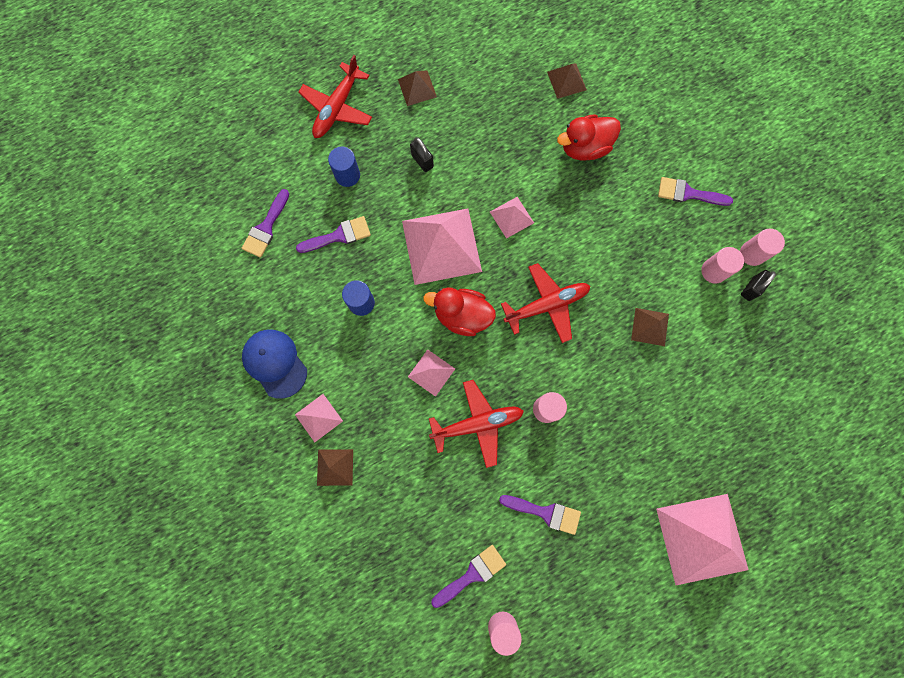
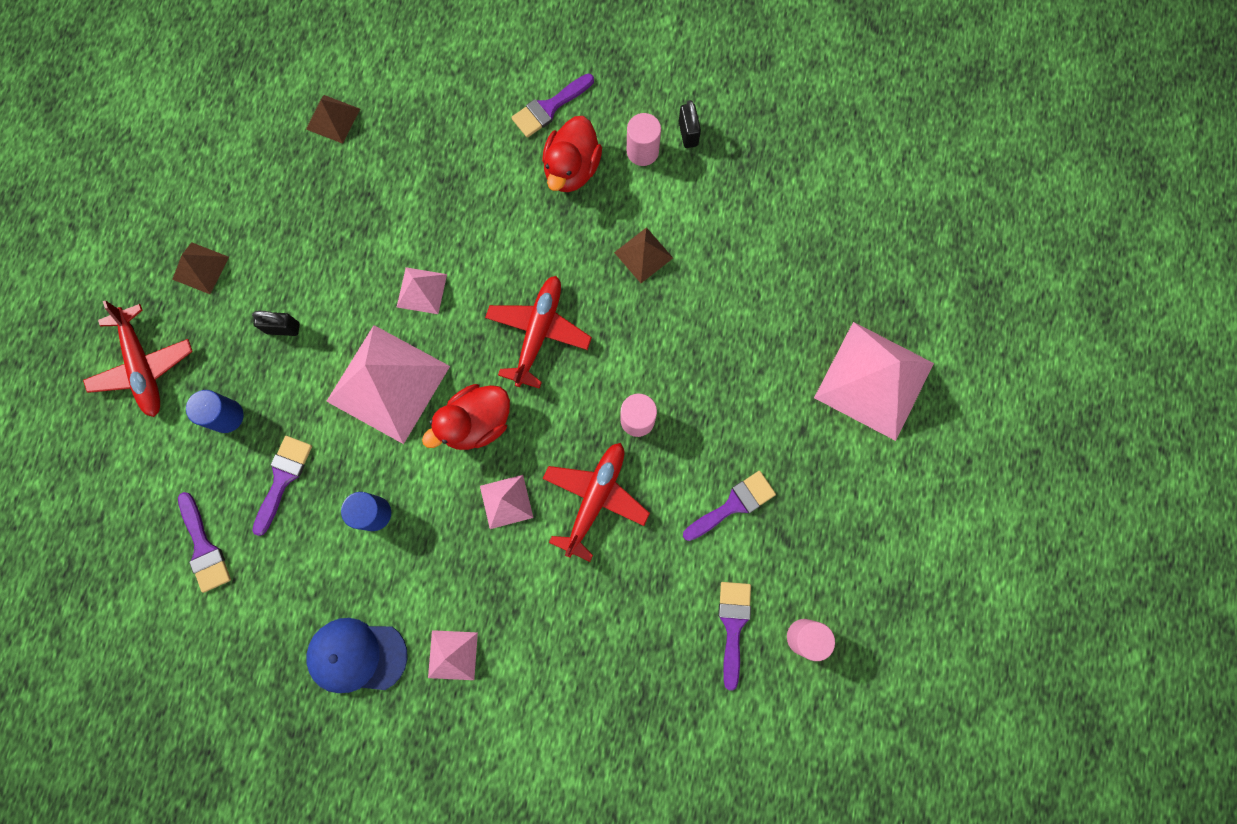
camera: 50 degrees left, 0 degrees up
brown pyramid [317,449,353,486] -> none
red duck [557,114,621,160] -> red duck moved to [542,116,602,192]
pink cylinder [740,229,785,266] -> none

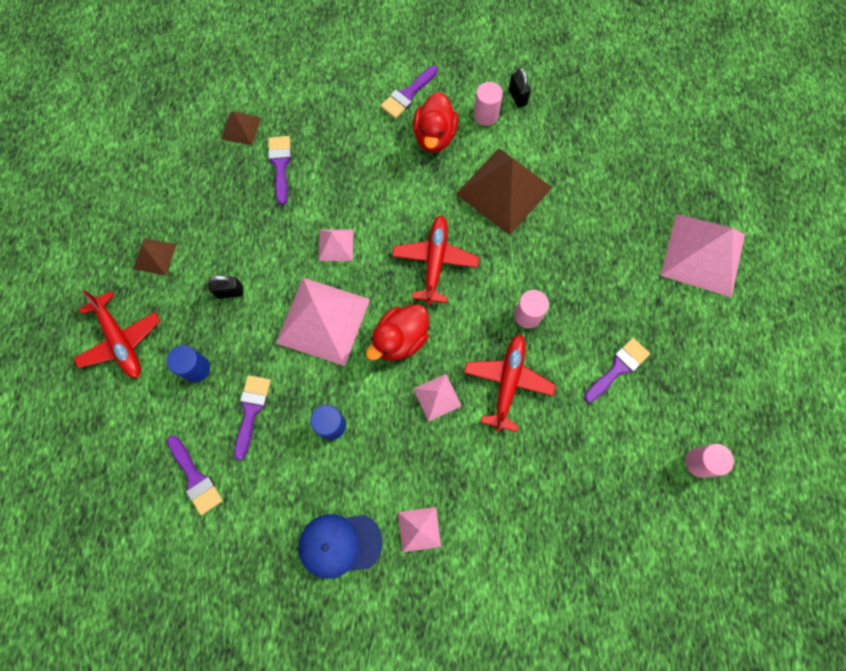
camera: 10 degrees left, 5 degrees down
brown pyramid [614,227,673,283] -> brown pyramid [456,148,553,235], size x2.07
purple brush [718,582,751,691] -> purple brush moved to [268,136,292,205]

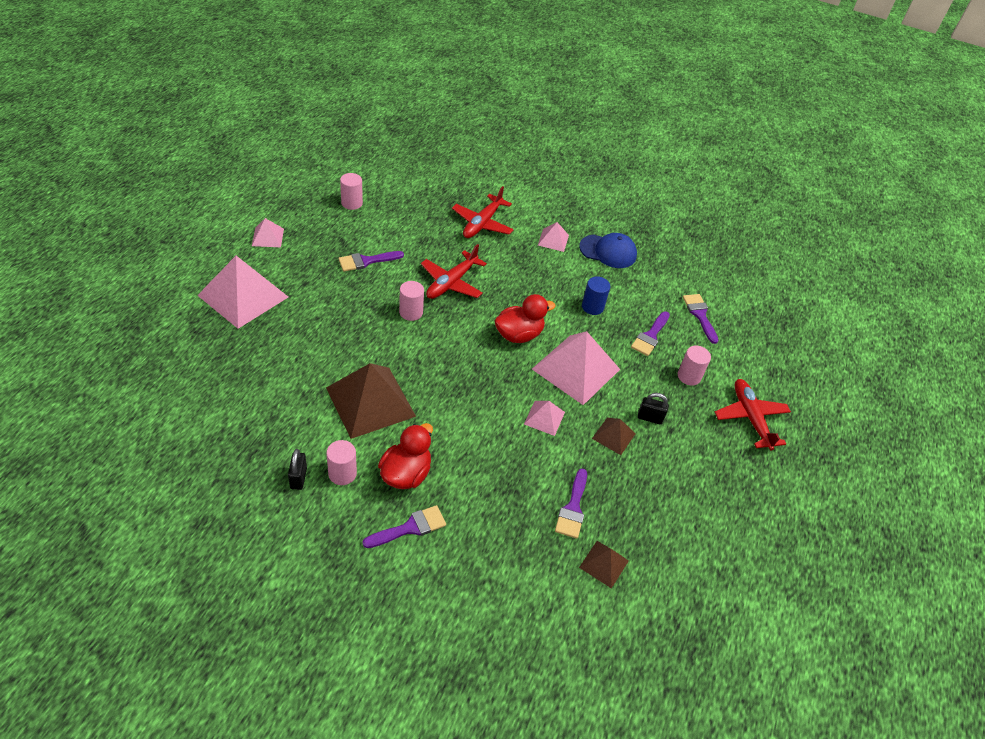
camera: 165 degrees left, 25 degrees down
brown pyramid [133,238,177,276] -> brown pyramid moved to [592,418,636,455]
blue cylinder [167,345,210,382] -> pink cylinder [678,345,711,386]
red plane [392,215,479,305] -> red plane moved to [452,186,514,238]
pink pyramid [413,374,461,422] -> pink pyramid moved to [252,218,284,247]

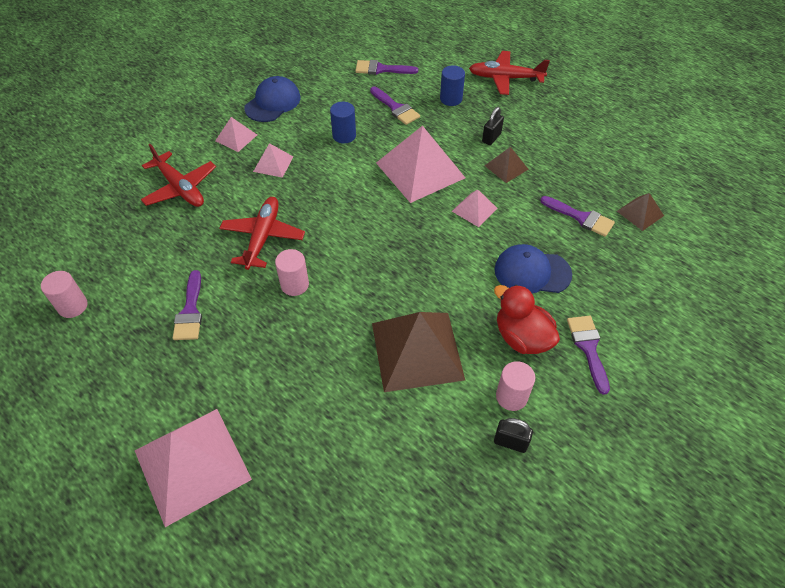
camera: 65 degrees left, 5 degrees up
pink pyramid [252,218,284,247] -> pink pyramid moved to [253,143,294,178]
red plane [421,244,487,299] -> red plane turned 135 degrees counterclockwise [219,197,305,270]
red duck [494,294,556,343] -> none
pink cylinder [678,345,711,386] -> blue cylinder [440,65,465,106]
none -> blue cap [494,244,572,294]

